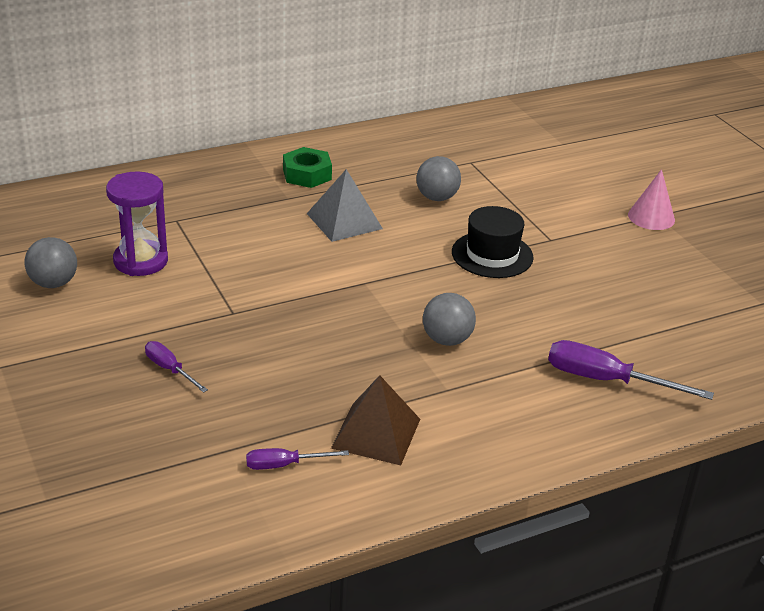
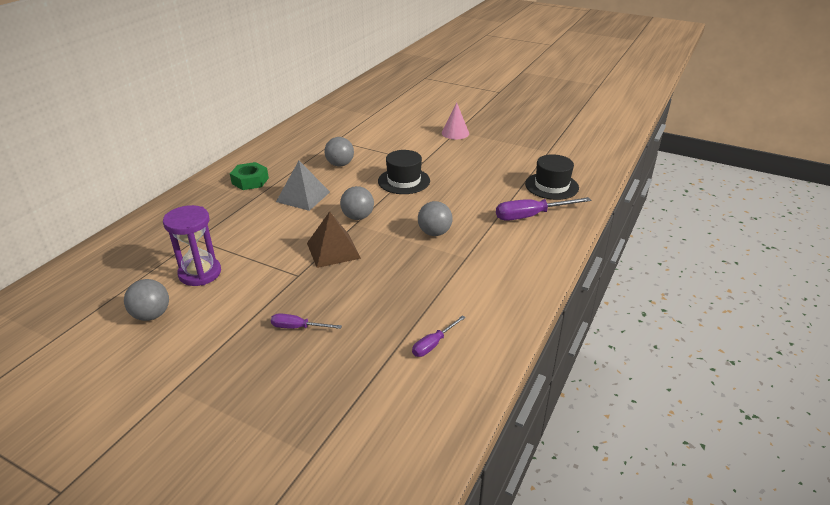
camera: 35 degrees left, 0 degrees up
brown pyramid [331,375,420,465] -> brown pyramid moved to [307,211,361,268]
none -> grey ball [340,186,374,220]
none -> black hat [525,154,579,200]

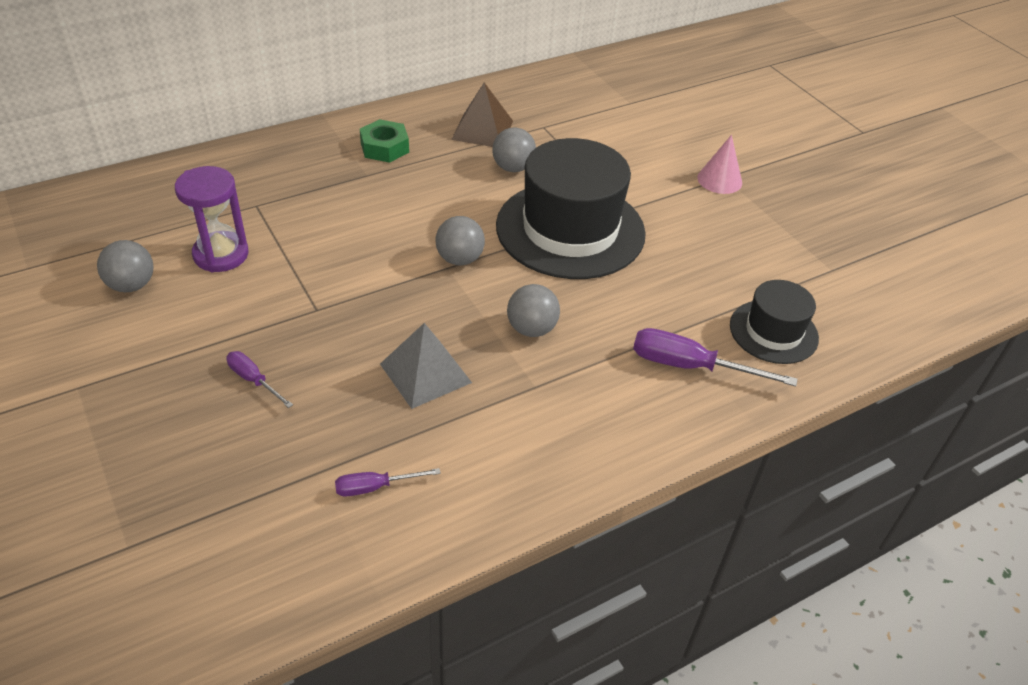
camera: 30 degrees right, 10 degrees up
grey pyramid [276,161,330,211] -> grey pyramid moved to [380,323,472,409]
brown pyramid [307,211,361,268] -> brown pyramid moved to [451,83,513,147]
black hat [378,150,430,194] -> black hat [496,138,646,279], size x1.87

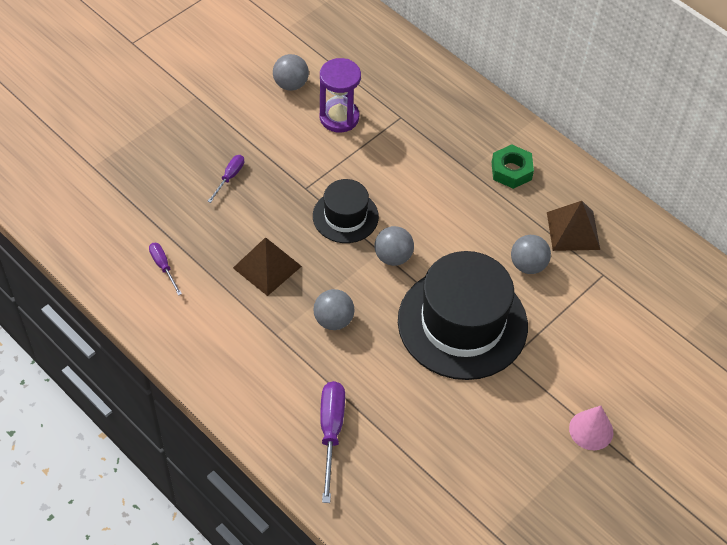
camera: 75 degrees right, 10 degrees up
grey pyramid [380,323,472,409] -> brown pyramid [233,237,302,296]
black hat [730,280,819,364] -> black hat moved to [313,179,379,243]

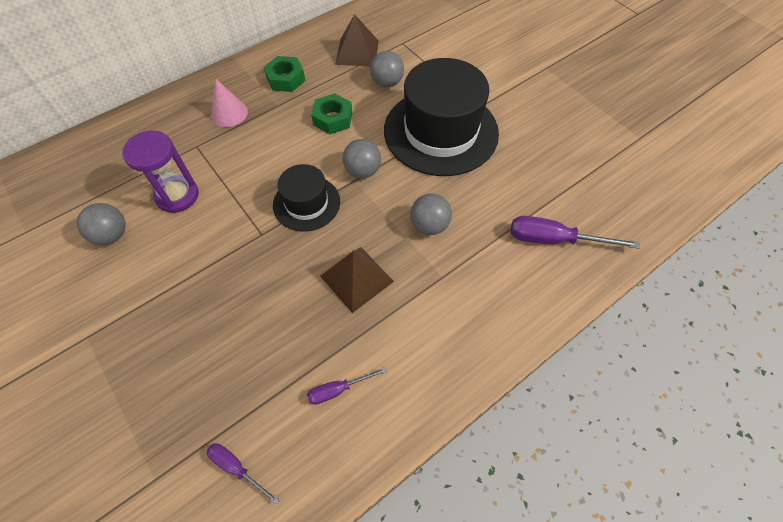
camera: 80 degrees left, 5 degrees up
purple screwdriver [207,155,244,203] -> purple screwdriver moved to [207,443,279,505]
pink cone [569,406,613,450] -> pink cone moved to [211,79,248,127]
none -> green nut [311,93,352,134]

